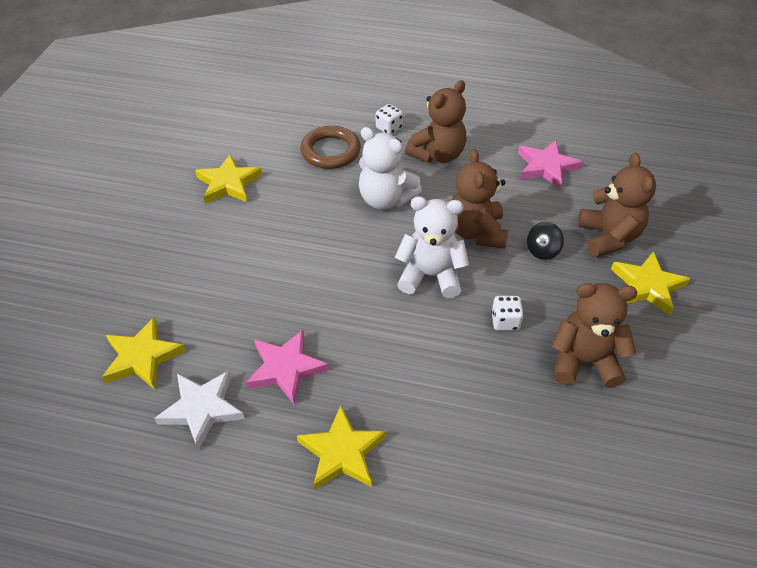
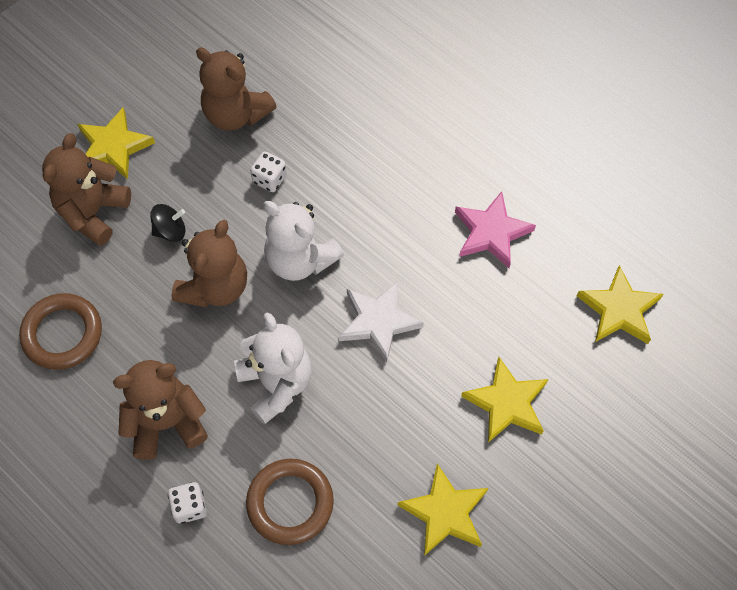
camera: 150 degrees left, 15 degrees up
white star [154,371,245,450] -> white star moved to [339,281,424,362]
yellow star [297,406,386,490] -> yellow star moved to [461,357,548,443]
pink star [518,140,583,189] -> brown ring [19,293,102,370]

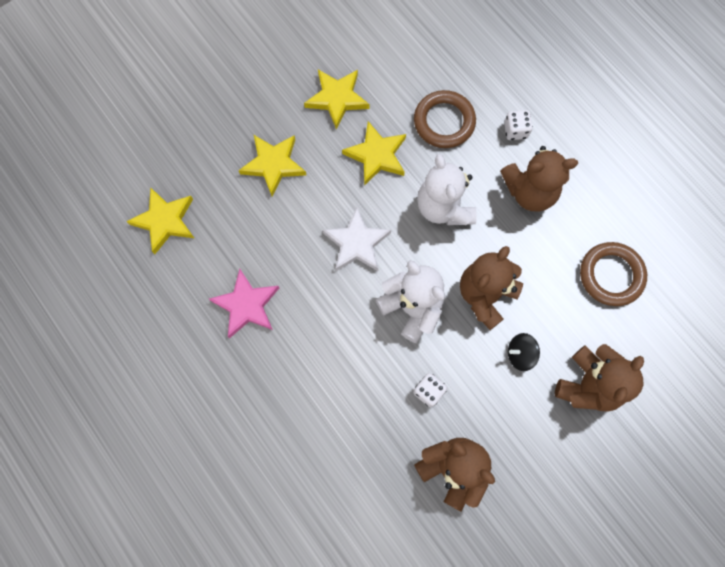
camera: 170 degrees left, 10 degrees up
yellow star [77,107,155,180] -> yellow star moved to [342,121,406,186]

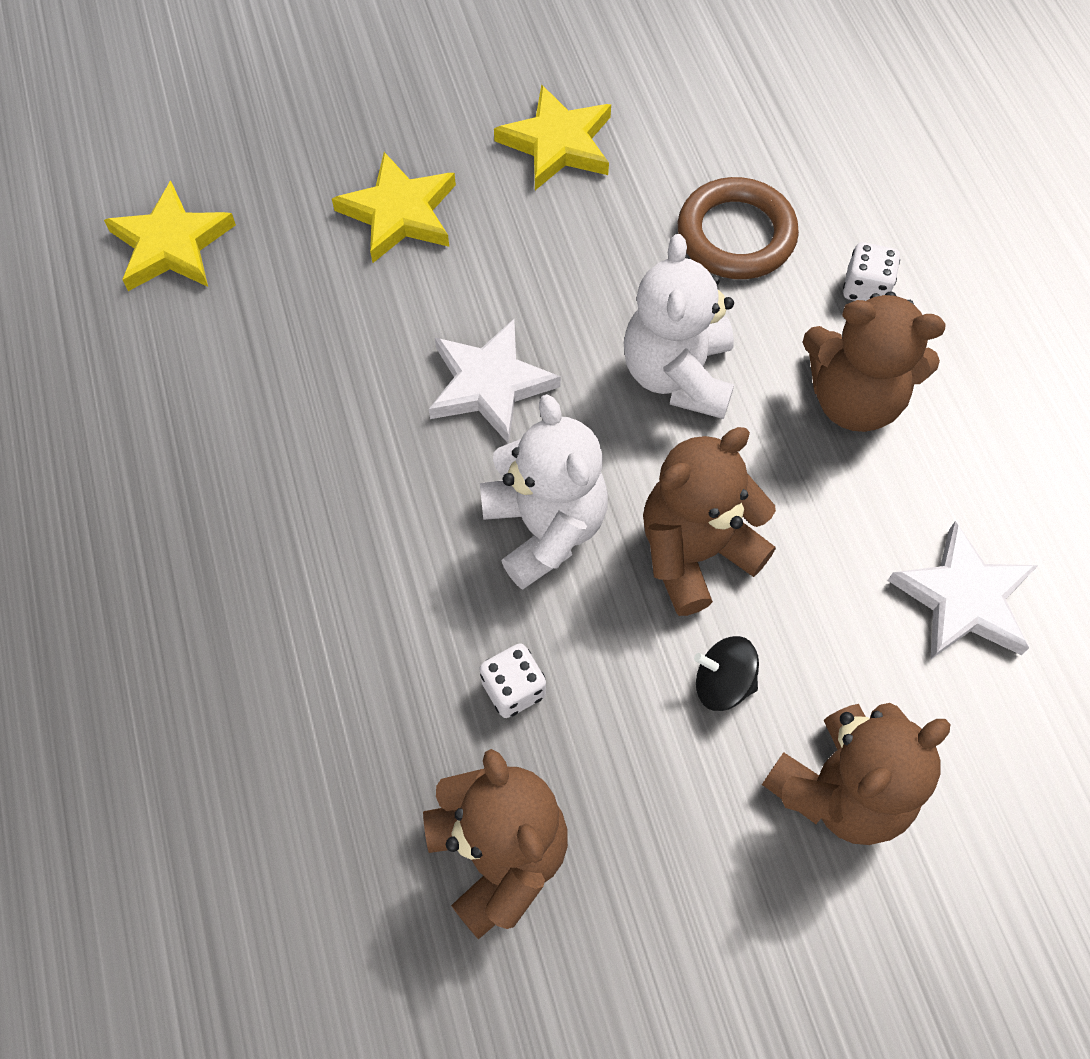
camera: 20 degrees right, 10 degrees down
pink star [209,269,279,338] -> none
yellow star [342,121,406,186] -> none
brown ring [580,242,647,306] -> white star [888,521,1038,659]

